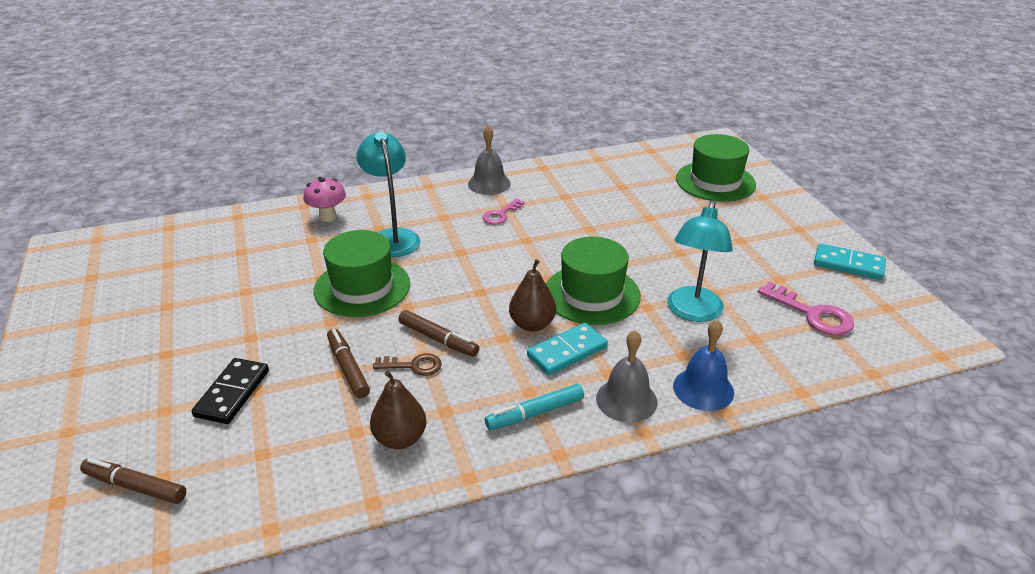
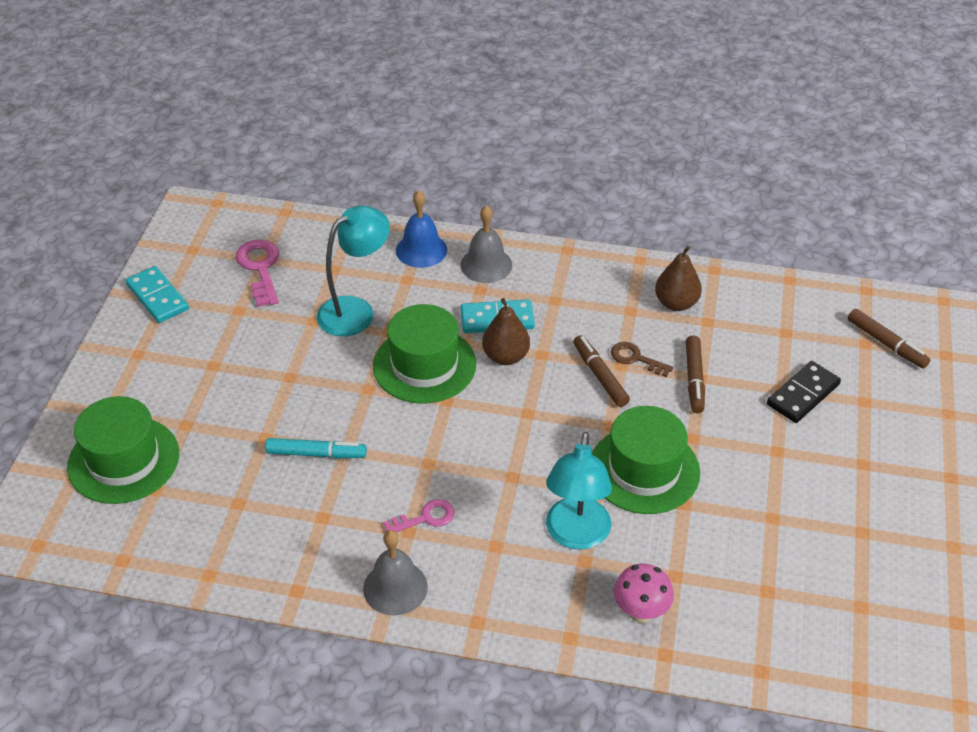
camera: 150 degrees left, 10 degrees up
turquoise marker [485,384,584,430] -> turquoise marker moved to [265,438,367,458]

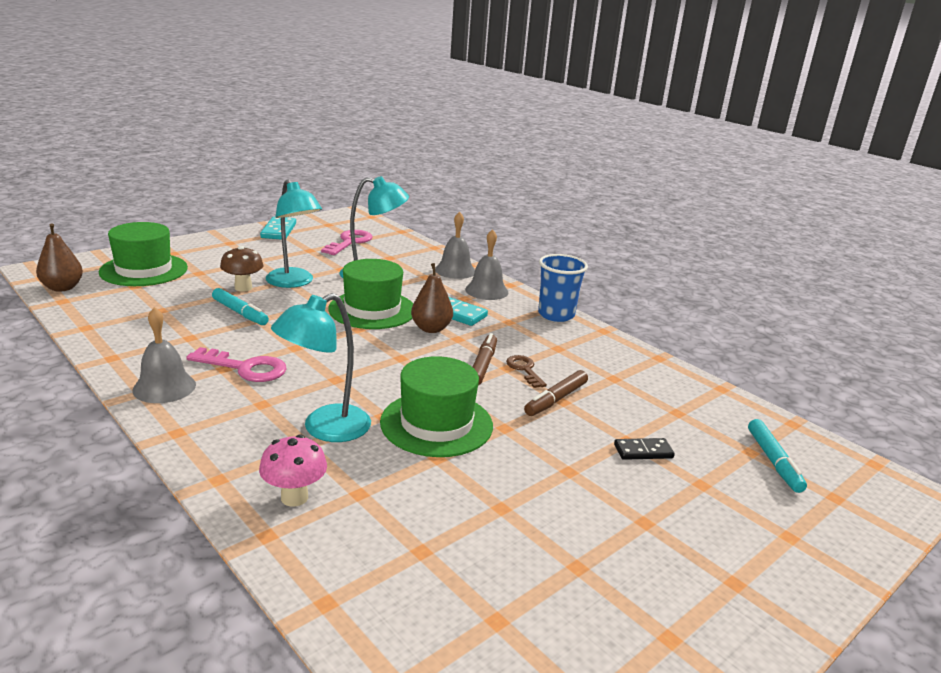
camera: 35 degrees right, 20 degrees down
pink key [384,499,454,532] -> pink key [186,347,287,382], size x1.57
blue bell [396,190,447,268] -> grey bell [435,212,475,279]
brown pear [655,246,702,311] -> brown pear moved to [36,223,83,292]
black domino [767,361,841,423] -> black domino [614,438,675,460], size x0.66
brown marker [848,309,930,369] -> turquoise marker [748,419,807,493]
none -> brown mushroom [220,246,264,292]
none -> turquoise lamp [266,179,322,288]
none -> blue cup [538,254,588,322]

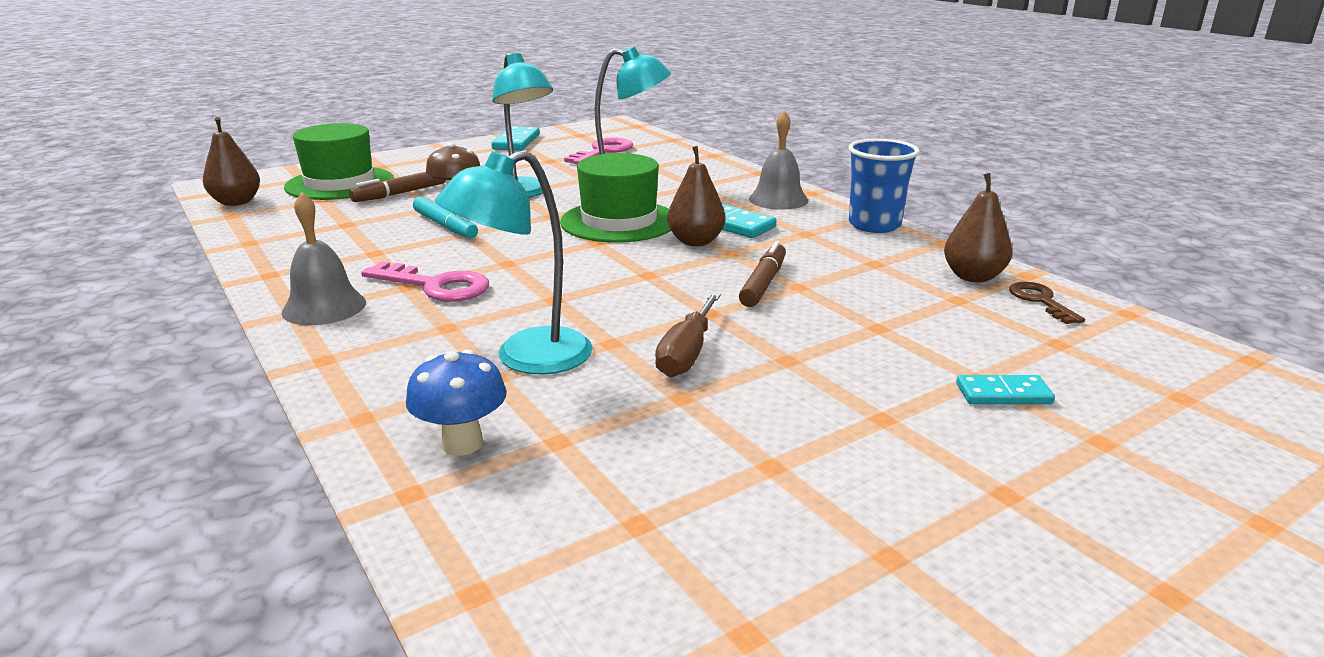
camera: 10 degrees right, 0 degrees up
pink mushroom [259,435,327,507] -> blue mushroom [406,349,507,456]
green hat [380,356,493,457] -> brown screwdriver [655,293,721,377]
grey bell [435,212,475,279] -> none
brown key [506,355,547,388] -> brown key moved to [1009,282,1085,324]
brown marker [524,370,588,416] -> brown marker moved to [349,172,446,202]
black domino [614,438,675,460] -> turquoise domino [956,375,1055,404]
turquoise marker [748,419,807,493] -> none
none -> brown pear [944,173,1012,282]

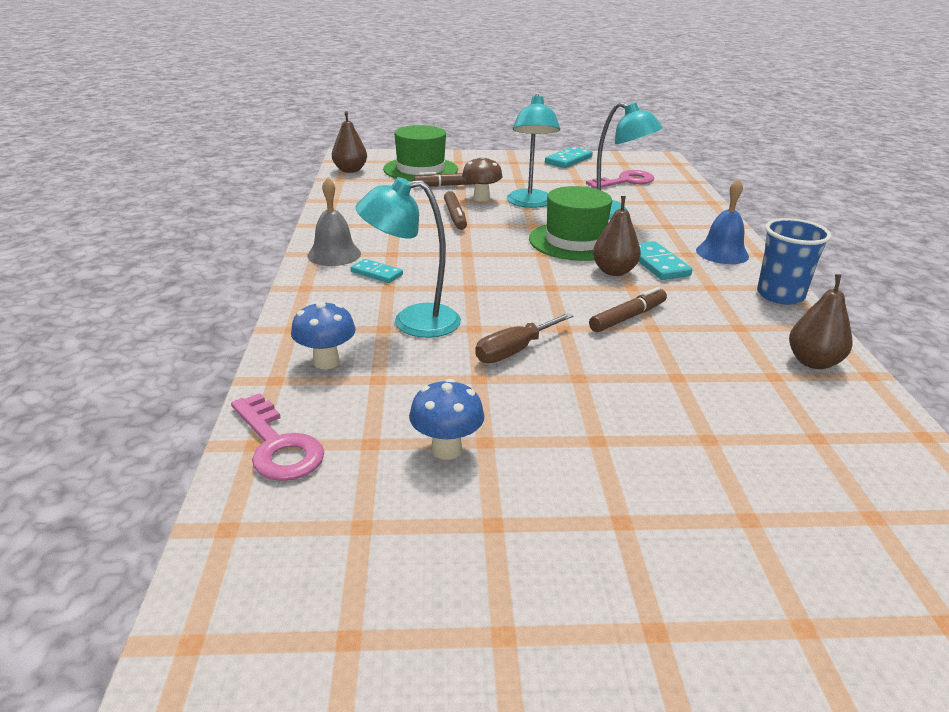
camera: 30 degrees right, 5 degrees up
pink key [361,261,489,302] -> pink key moved to [231,393,324,481]
turquoise marker [413,196,478,238] -> brown marker [444,191,467,230]
grey bell [749,111,808,210] -> blue bell [696,178,749,264]
turquoise domino [956,375,1055,404] -> turquoise domino moved to [351,259,403,283]
brown key [1009,282,1085,324] -> none
none -> blue mushroom [409,379,485,460]

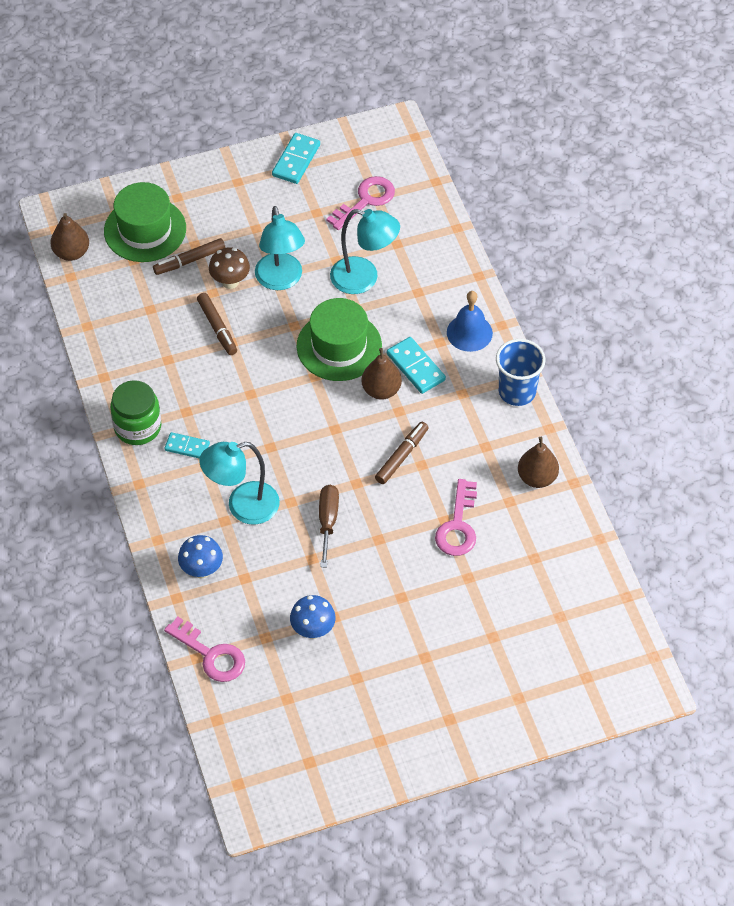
camera: 15 degrees left, 25 degrees up
grey bell [307,178,361,266] -> green jar [110,380,161,445]
brown screwdriver [475,313,573,363] -> brown screwdriver turned 150 degrees clockwise [319,485,339,568]
none -> pink key [435,479,477,556]

